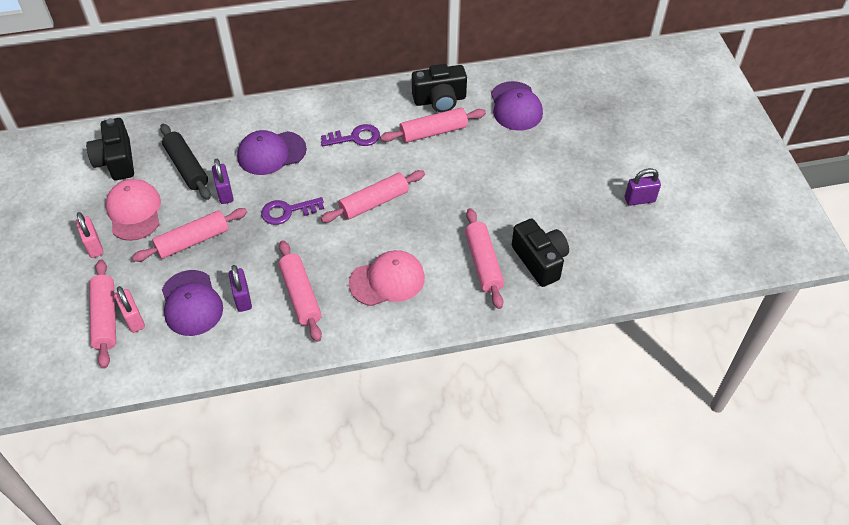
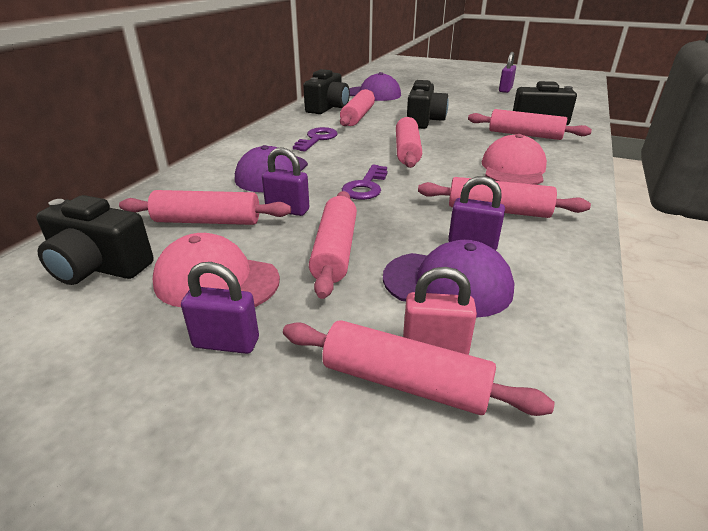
camera: 55 degrees left, 20 degrees down
pink padlock [76,212,104,258] -> purple padlock [181,262,259,354]
black rolling pin [160,124,211,200] -> pink rolling pin [119,190,291,225]
none -> black camera [407,80,449,129]

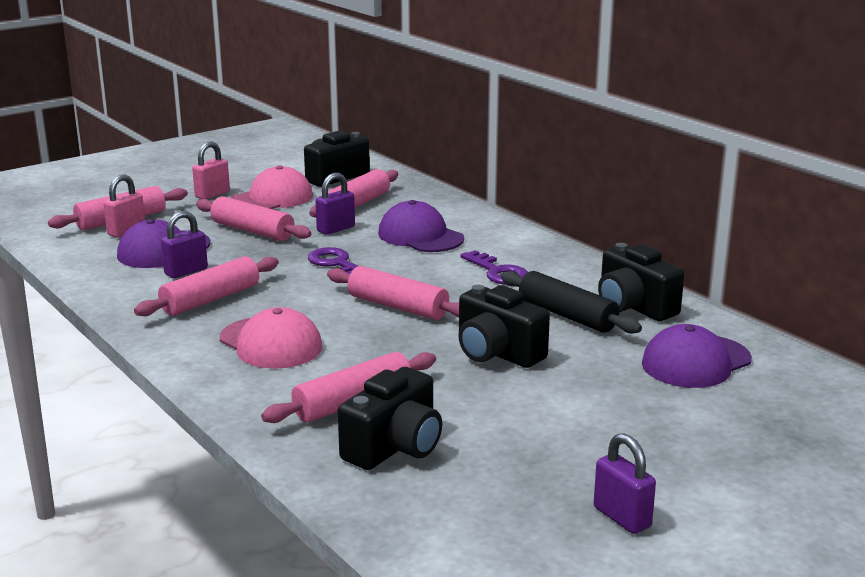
camera: 120 degrees right, 10 degrees down
purple padlock [181,262,259,354] -> pink padlock [192,141,230,199]
pink rolling pin [340,89,375,126] -> black rolling pin [501,271,642,334]

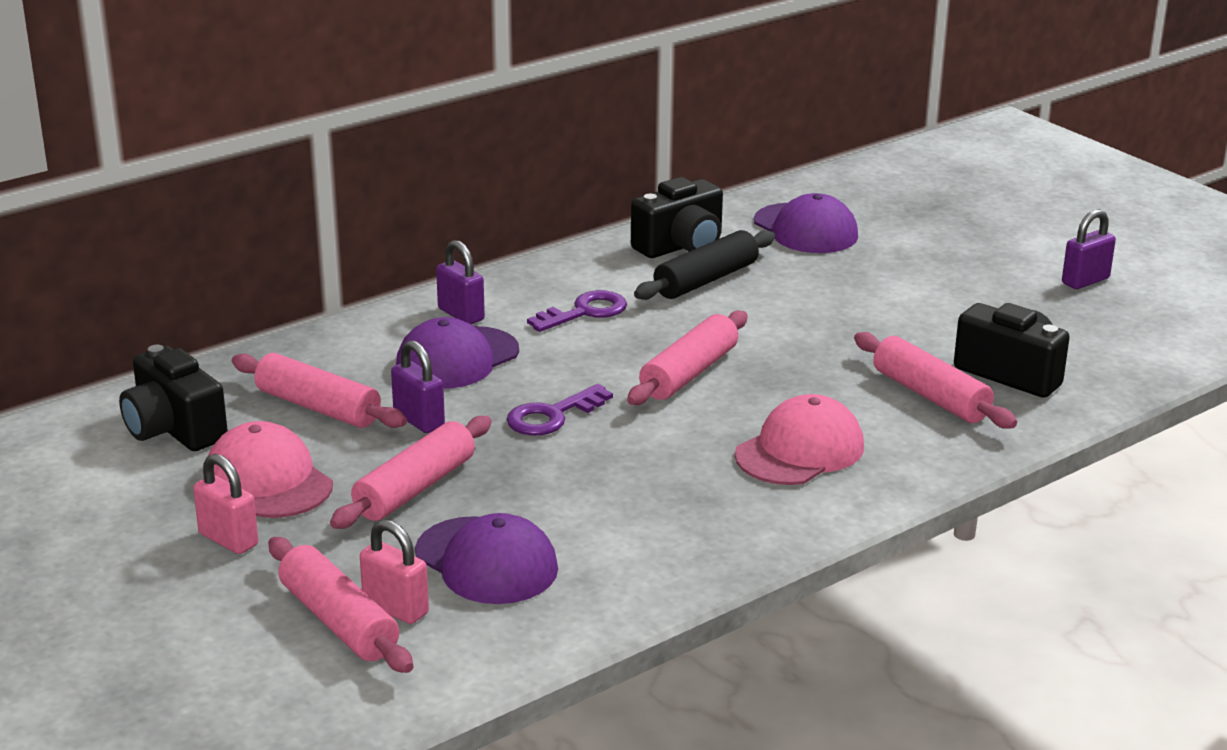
camera: 90 degrees left, 5 degrees up
pink rolling pin [134,256,279,316] -> none
purple padlock [161,211,208,278] -> purple padlock moved to [436,240,485,324]
black camera [458,285,550,368] -> none

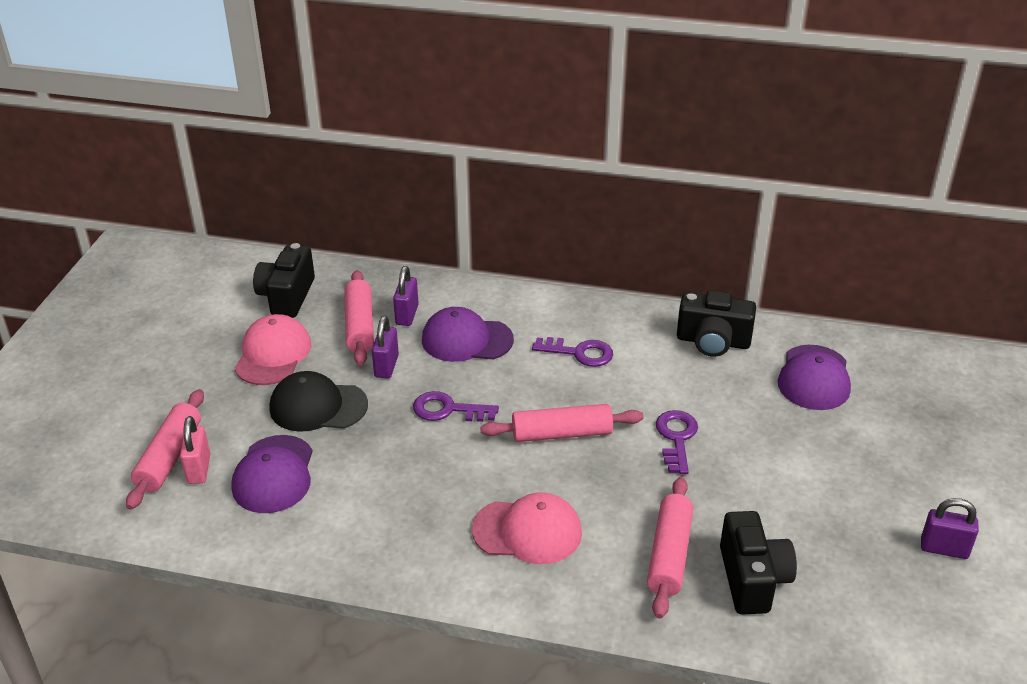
camera: 50 degrees right, 10 degrees up
pink padlock [193,454,258,554] -> none
pink rolling pin [330,416,492,529] -> black cap [269,371,368,432]
purple padlock [436,240,485,324] -> purple padlock moved to [393,266,419,326]
black rolling pin [634,230,775,300] -> none
none -> purple key [656,410,698,474]

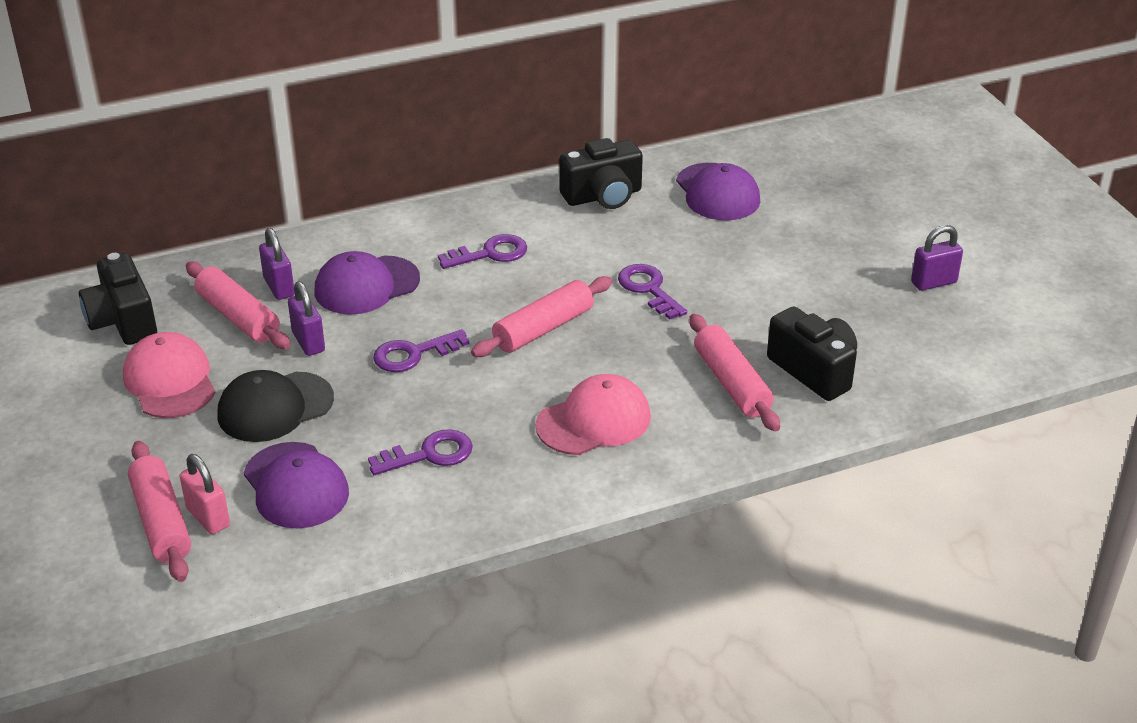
camera: 35 degrees left, 0 degrees up
none -> purple key [368,429,473,475]

